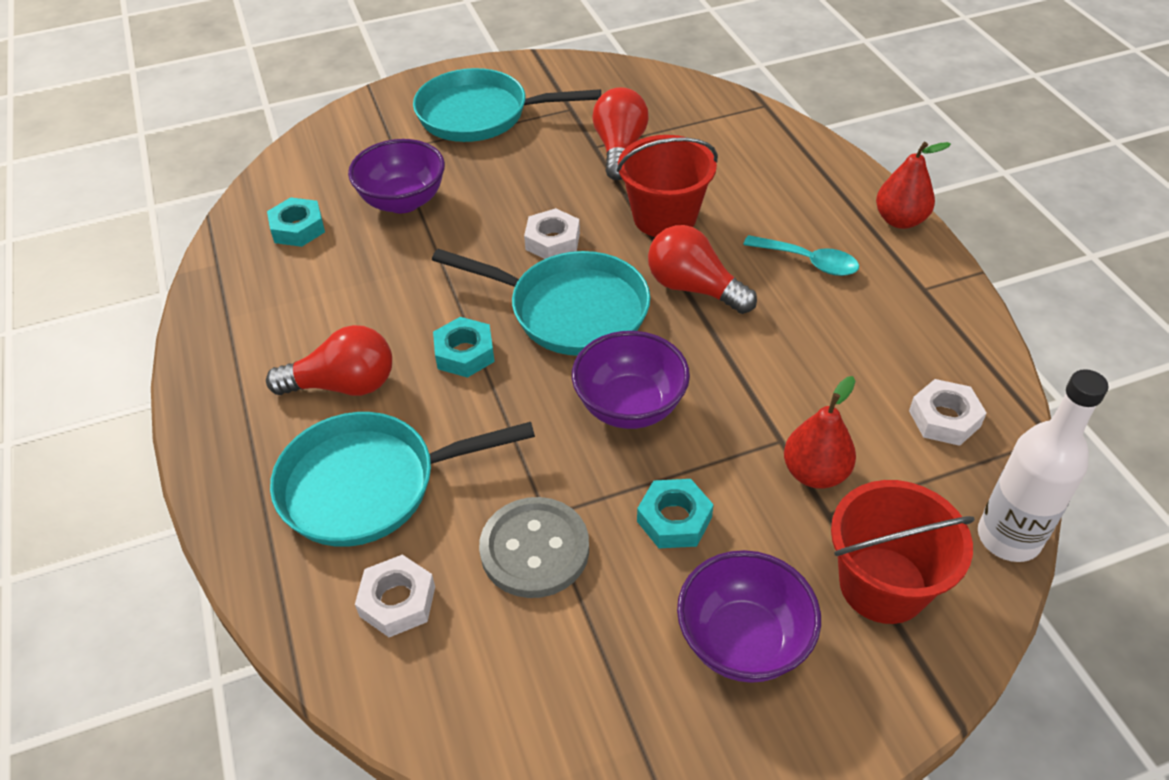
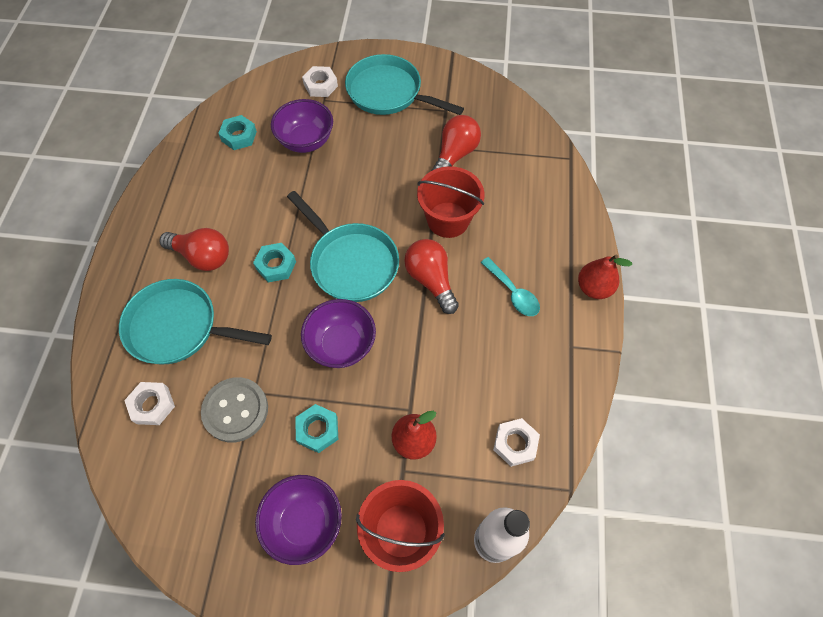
camera: 25 degrees right, 15 degrees up
white nut [524,208,580,259] -> white nut moved to [302,66,338,97]

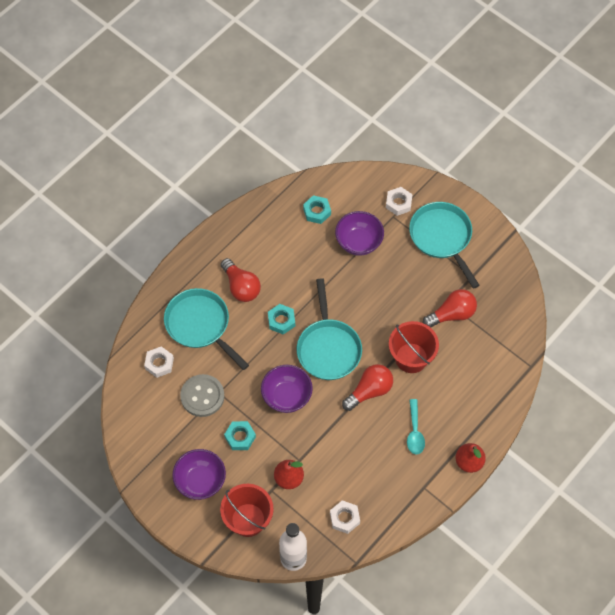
camera: 35 degrees right, 0 degrees up
red light bulb [404,239,459,314] -> red light bulb turned 45 degrees clockwise [342,364,393,411]

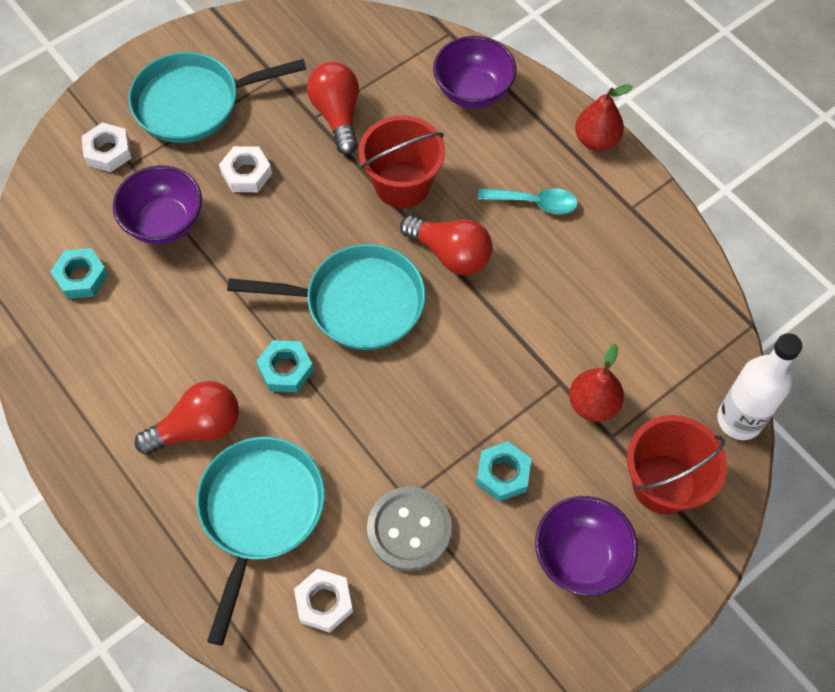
camera: 80 degrees left, 0 degrees up
turquoise pan [164,288,249,370] -> turquoise pan turned 135 degrees clockwise [196,437,325,646]
purple bowl [261,365,313,413] -> purple bowl moved to [433,36,517,109]
white nut [330,500,360,534] -> white nut moved to [219,146,272,192]
red light bulb [342,364,393,411] -> red light bulb turned 150 degrees clockwise [400,215,493,275]

